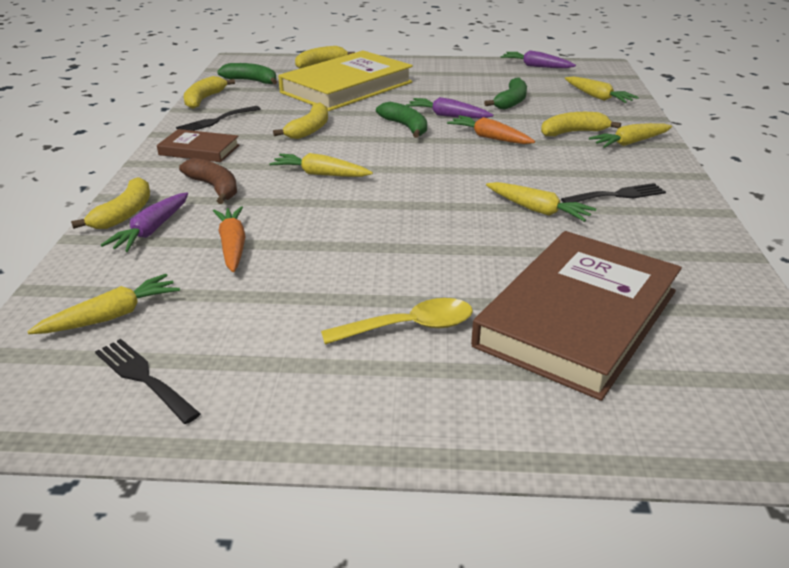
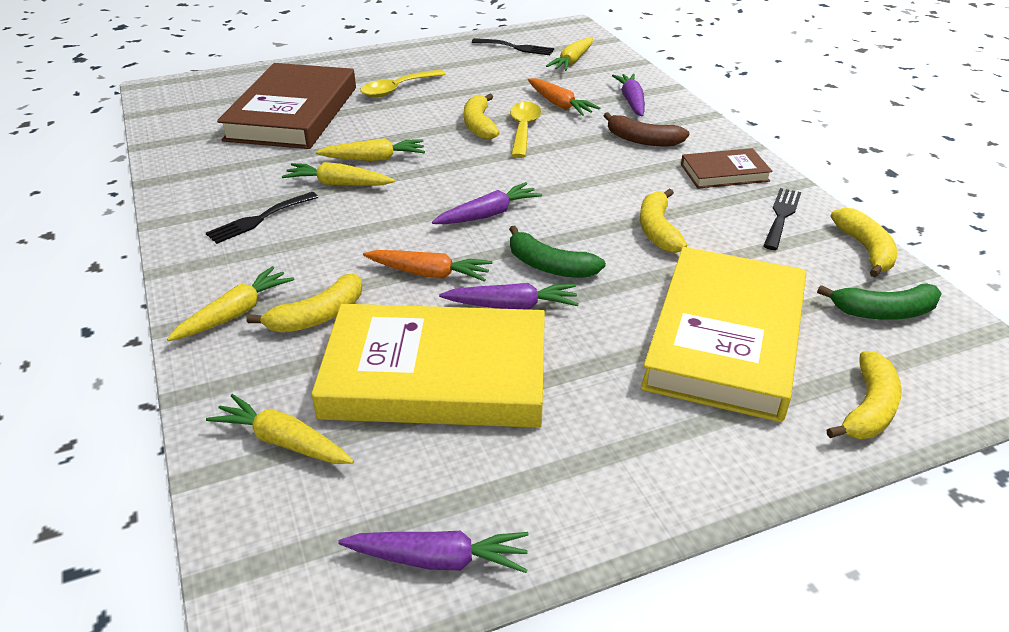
camera: 155 degrees right, 5 degrees up
yellow banana [71,177,150,229] -> yellow banana moved to [464,93,500,140]
yellow carrot [269,153,373,177] -> yellow carrot moved to [316,138,425,161]
green banana [484,78,527,110] -> yellow book [311,304,545,428]
none -> purple carrot [432,182,542,224]
none -> yellow spoon [510,102,541,158]

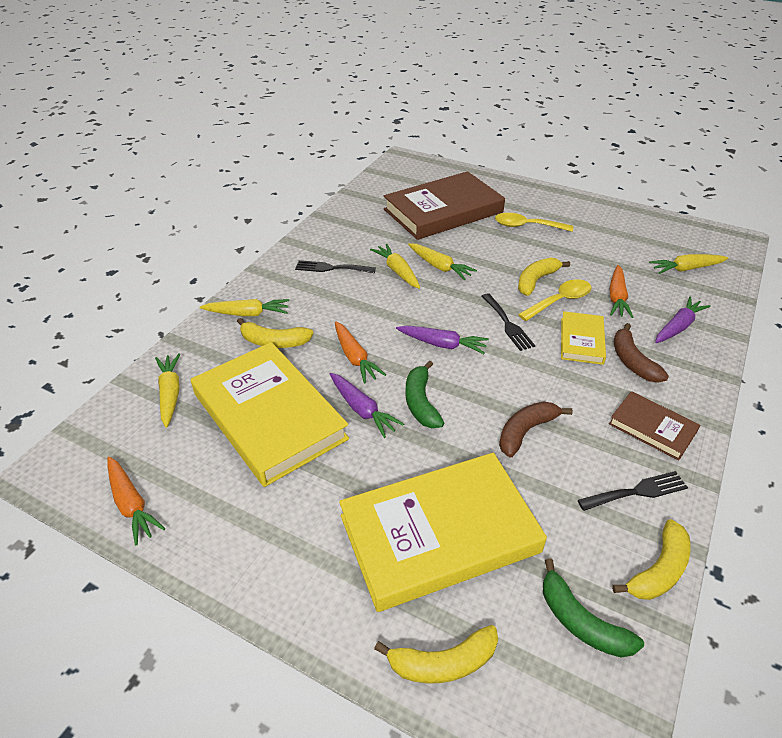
camera: 50 degrees right, 5 degrees up
purple carrot [338,531,529,573] -> orange carrot [107,456,165,545]
black fork [472,38,554,55] -> black fork moved to [482,293,535,351]
yellow banana [640,188,687,253] -> brown banana [499,402,573,457]
none -> yellow book [561,311,606,365]

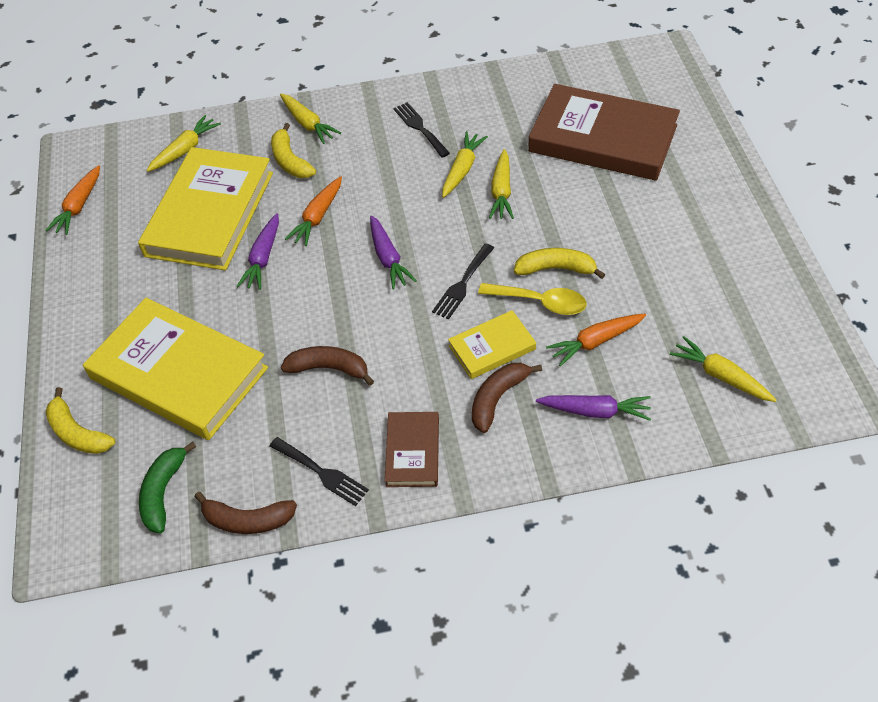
camera: 55 degrees right, 10 degrees up
green banana [405,360,444,428] -> none
yellow spoon [495,213,573,232] -> none
yellow banana [612,519,691,600] -> brown banana [194,492,297,534]

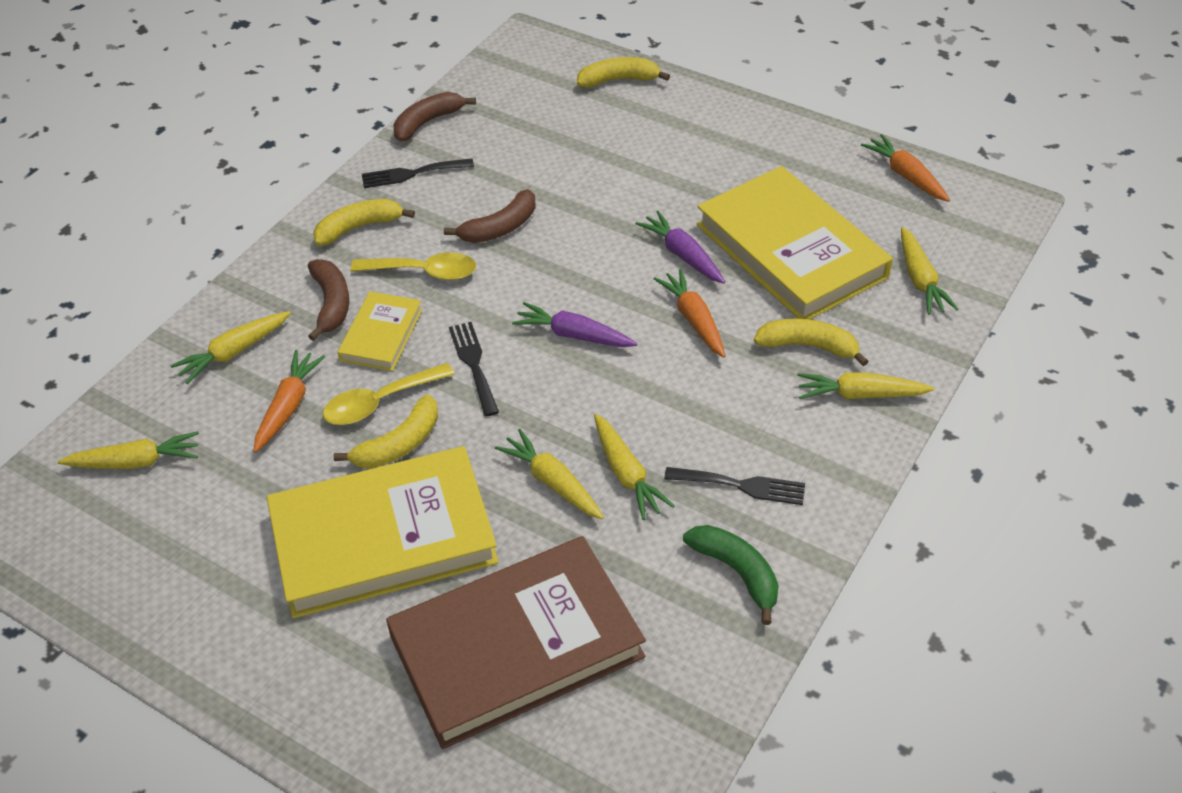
camera: 130 degrees right, 5 degrees down
yellow book [83,298,268,440] -> yellow book moved to [267,446,499,618]
green banana [139,442,196,533] -> green banana moved to [683,525,779,625]
brown book [385,412,439,487] -> yellow banana [313,199,415,246]
purple carrot [536,395,651,421] -> yellow carrot [170,311,291,384]
none -> yellow spoon [351,252,476,280]

